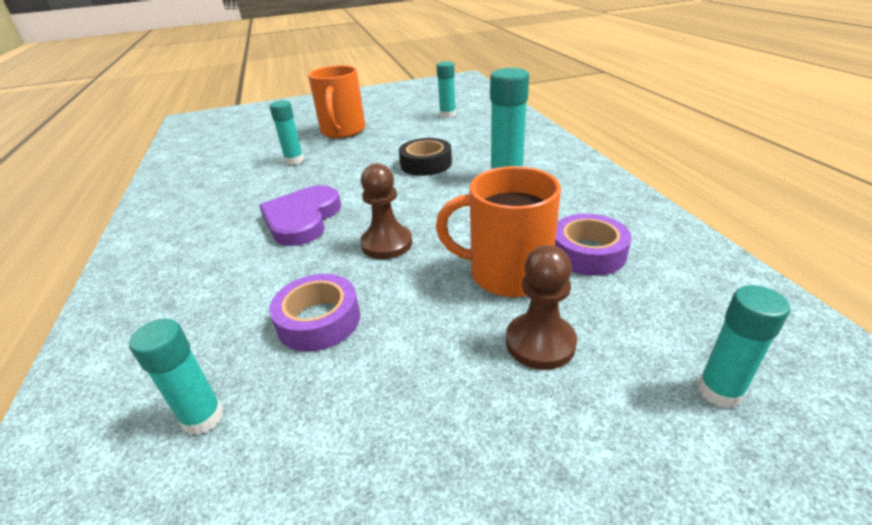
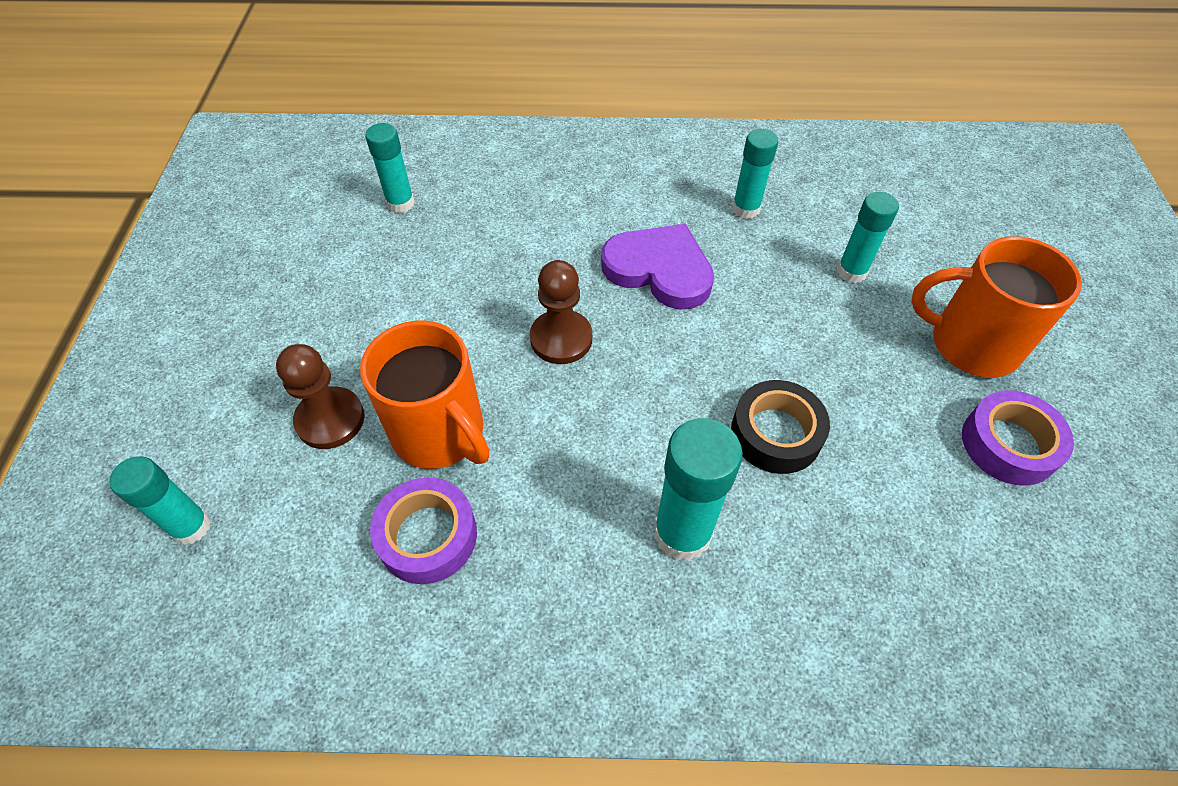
camera: 105 degrees right, 20 degrees up
purple tape [269,274,360,352] -> purple tape moved to [962,390,1074,486]
orange mug [436,166,561,297] -> orange mug turned 105 degrees clockwise [360,321,489,469]
turquoise glue stick [437,61,456,118] -> turquoise glue stick moved to [732,129,778,219]

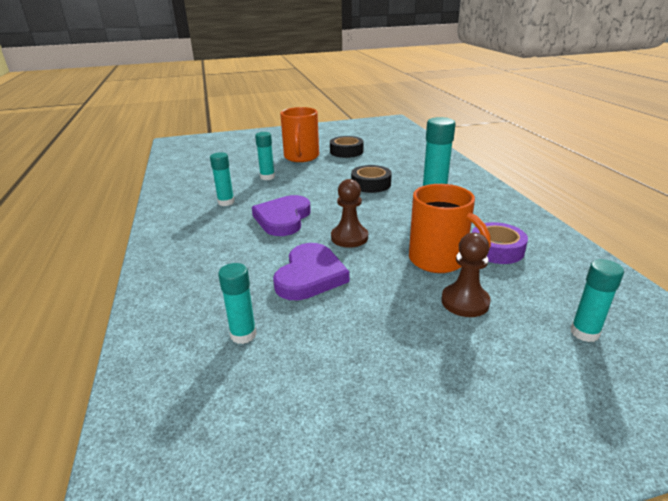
camera: 105 degrees left, 25 degrees down
orange mug [360,321,489,469] -> orange mug turned 105 degrees clockwise [409,184,491,273]
purple tape [962,390,1074,486] -> black tape [330,136,364,158]
none -> purple heart [273,243,349,300]

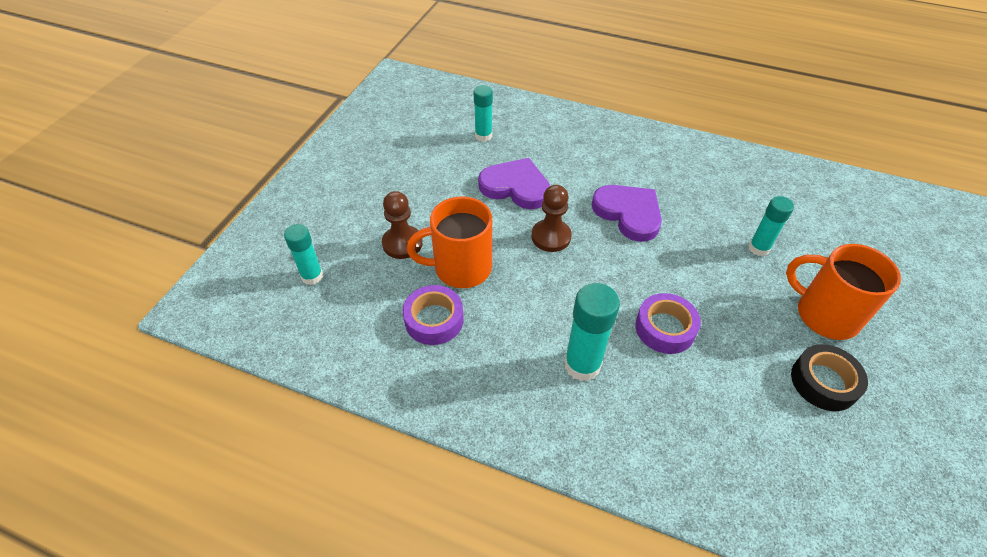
camera: 125 degrees right, 20 degrees up
turquoise glue stick [210,152,235,206] -> none
purple heart [273,243,349,300] -> purple heart turned 150 degrees clockwise [478,158,550,209]
black tape [351,165,392,193] -> purple tape [635,293,701,354]

